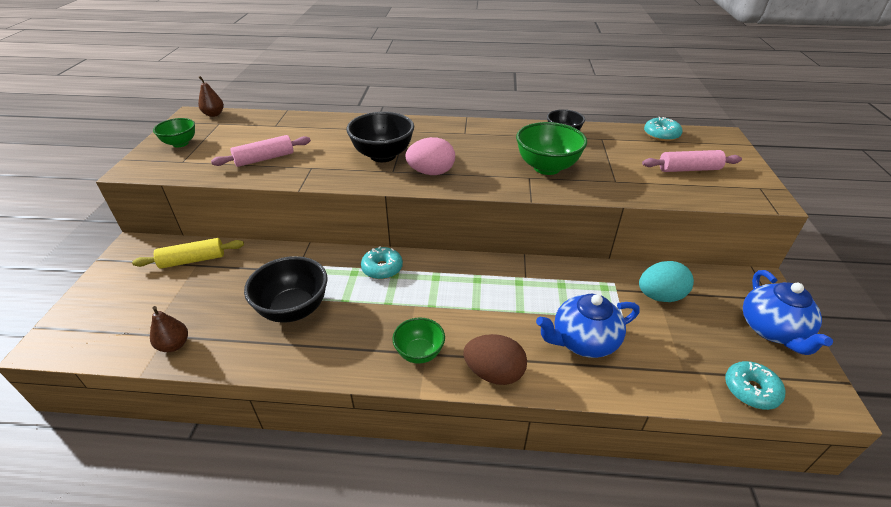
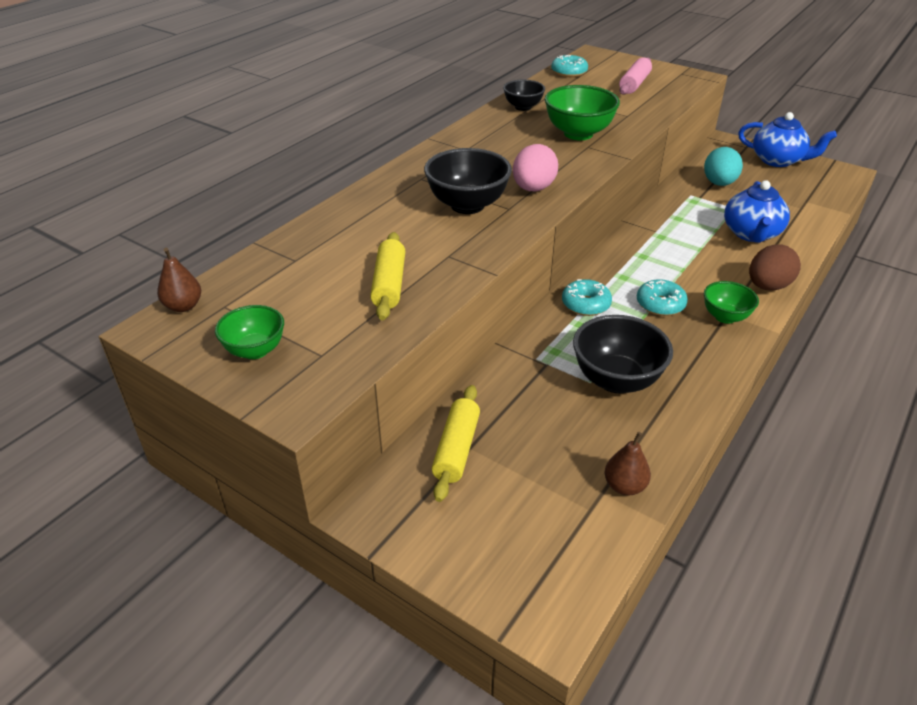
camera: 60 degrees left, 0 degrees up
pink rolling pin [211,135,311,167] -> yellow rolling pin [370,232,405,320]
turquoise donut [725,361,785,410] -> turquoise donut moved to [637,279,688,316]

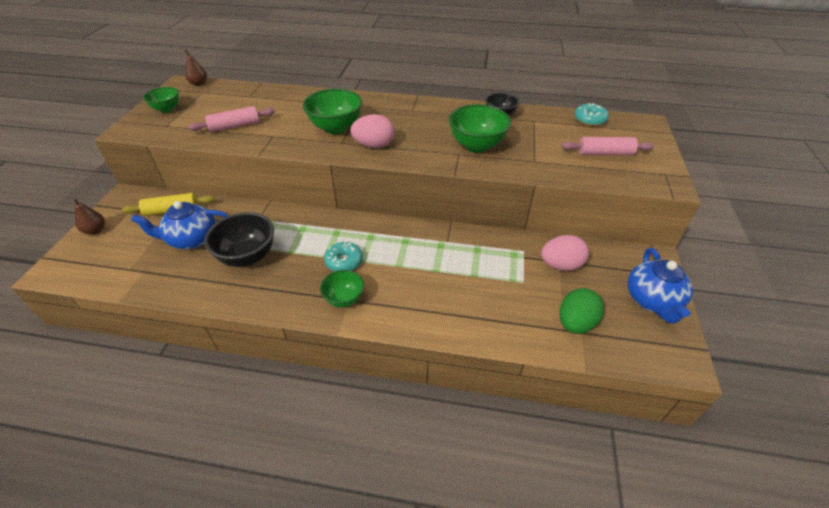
camera: 65 degrees right, 5 degrees up
yellow rolling pin [370,232,405,320] -> pink rolling pin [188,106,275,132]
black bowl [424,148,512,214] -> green bowl [303,88,362,134]
turquoise donut [562,279,612,316] -> none
brown pear [605,432,651,496] -> brown pear moved to [73,198,105,235]
turquoise egg [704,147,743,186] -> pink egg [541,235,589,271]
blue teapot [724,180,790,243] -> blue teapot moved to [131,201,229,249]
brown egg [749,244,801,291] -> none
none -> green egg [559,288,604,334]

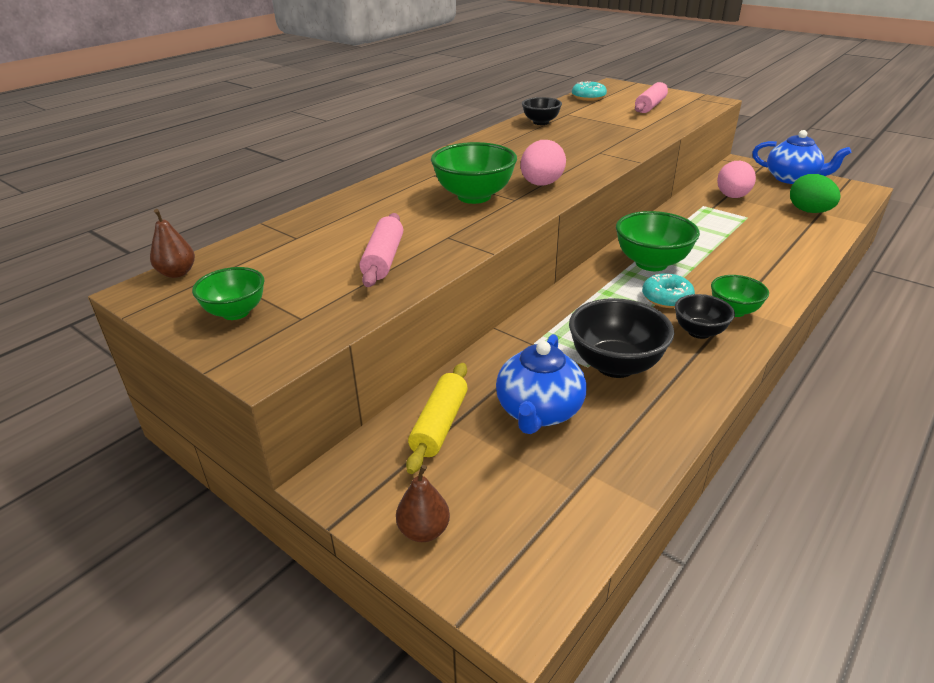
camera: 60 degrees left, 10 degrees down
green bowl [449,104,511,153] -> green bowl moved to [616,211,700,271]
none -> black bowl [675,294,735,339]

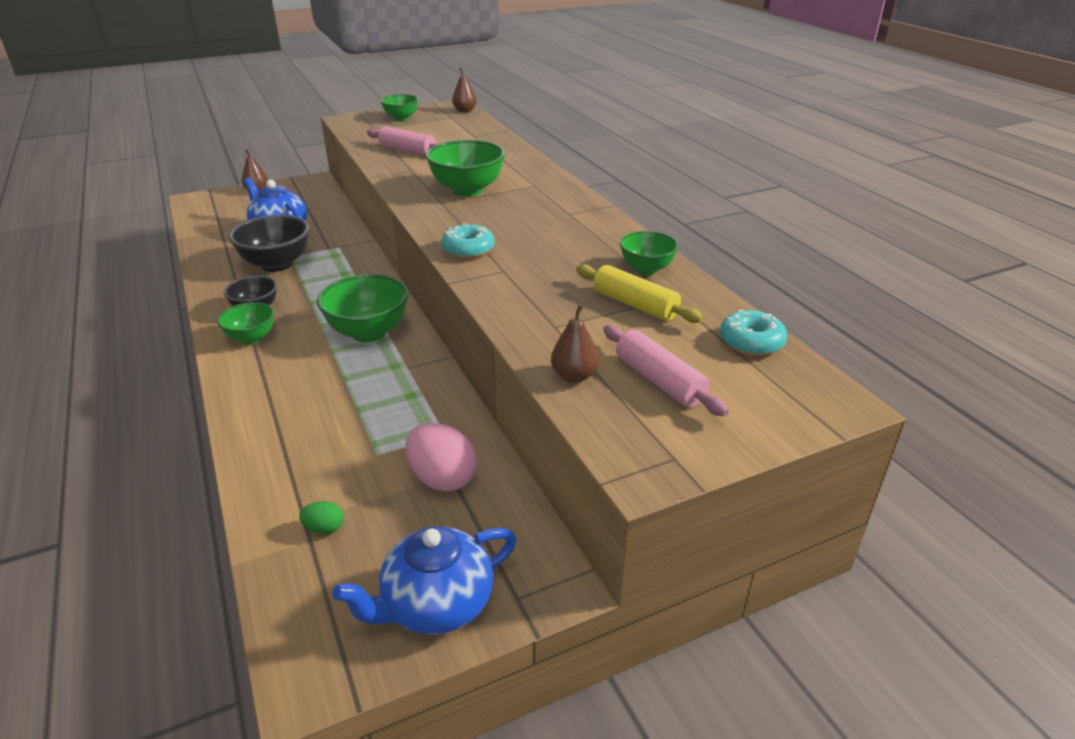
camera: 115 degrees right, 0 degrees up
yellow rolling pin [406,363,468,474] -> yellow rolling pin moved to [576,264,703,323]
pink egg [520,140,566,186] -> none
black bowl [522,97,562,125] -> green bowl [620,231,679,275]
turquoise donut [642,273,695,308] -> turquoise donut moved to [441,223,495,259]
green egg [790,174,841,213] -> green egg [299,501,344,534], size x0.49
none -> brown pear [551,304,599,383]

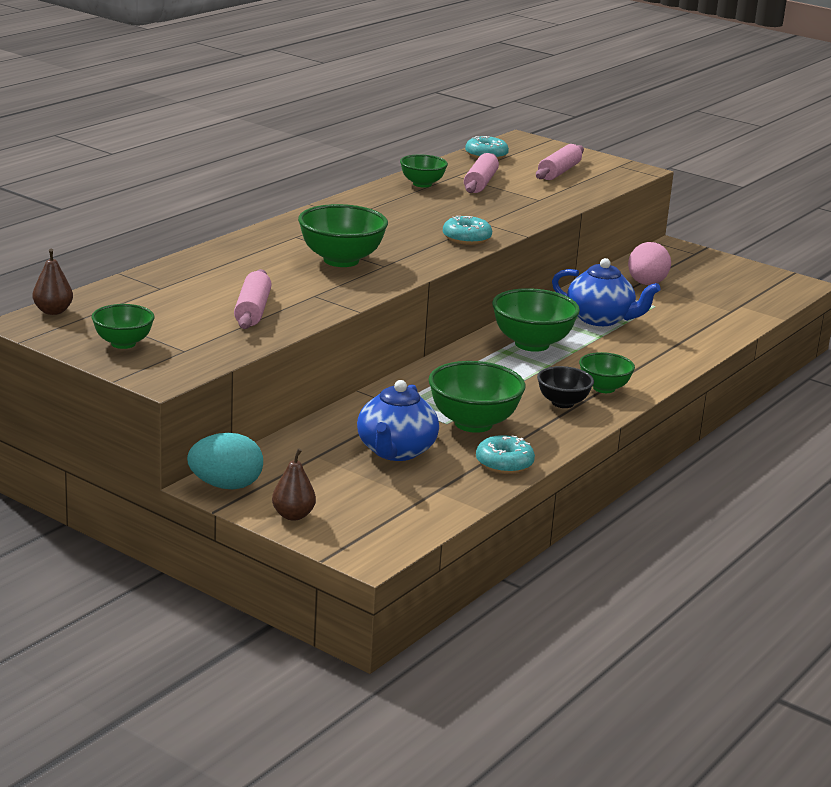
camera: 120 degrees left, 10 degrees down
black bowl [229,215,309,272] -> green bowl [428,361,526,433]
green egg [299,501,344,534] -> none
blue teapot [333,526,516,634] -> blue teapot moved to [552,258,661,326]
brown pear [551,304,599,383] -> none
yellow rolling pin [576,264,703,323] -> pink rolling pin [464,153,499,193]
none -> turquoise egg [187,433,263,490]
none -> turquoise donut [476,435,535,474]

